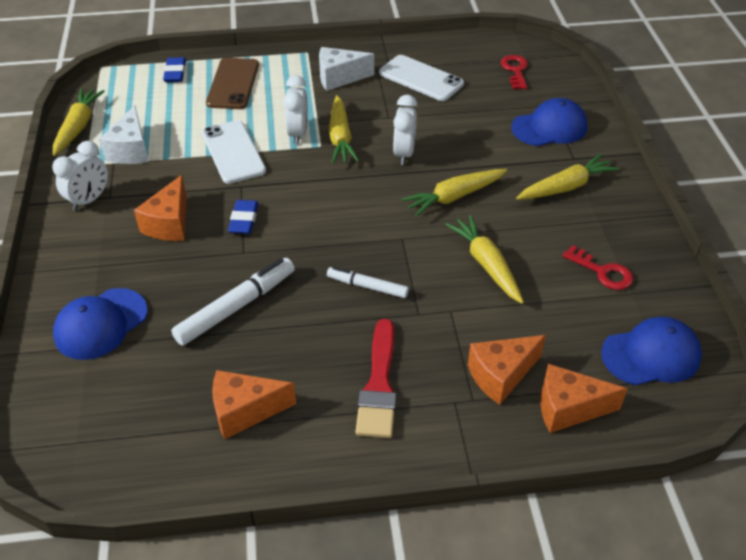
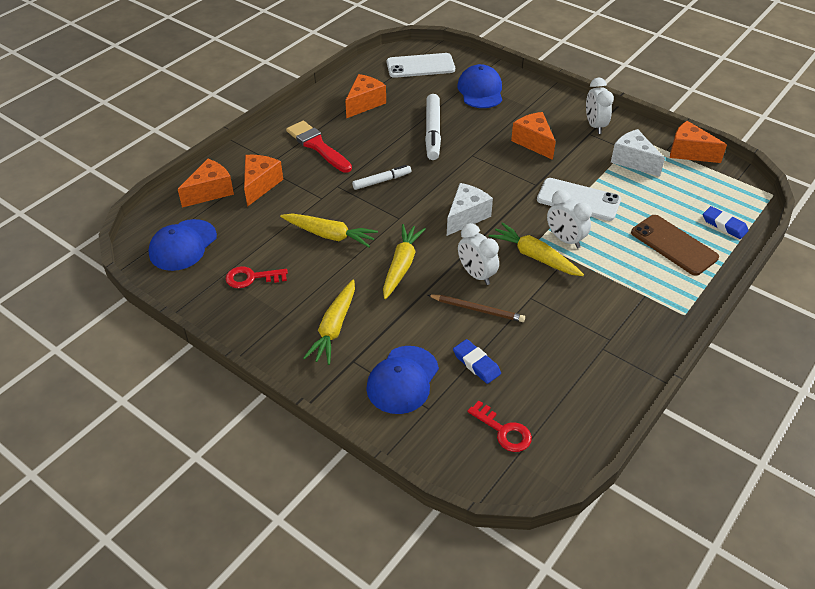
camera: 135 degrees right, 0 degrees up
yellow carrot [53,88,105,156] -> orange cheese [670,121,727,163]
blue eraser [228,200,258,234] -> blue eraser moved to [453,339,501,384]
white cheese [319,47,374,91] -> white cheese moved to [447,183,493,236]
white phone [379,55,464,101] -> white phone moved to [387,53,455,78]
none -> brown pencil [428,295,525,322]

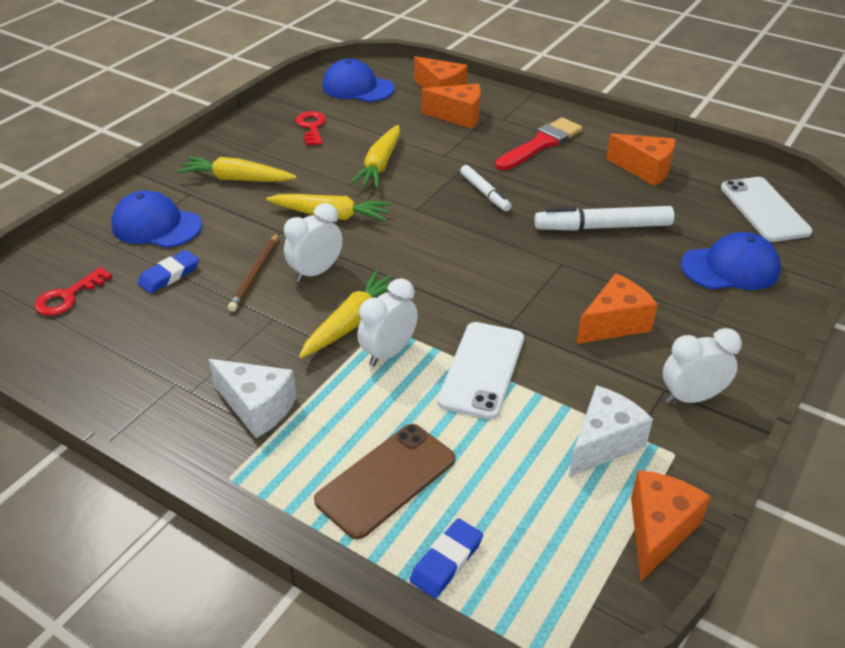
camera: 85 degrees right, 5 degrees down
white cheese [447,183,493,236] -> white cheese moved to [208,359,296,438]

